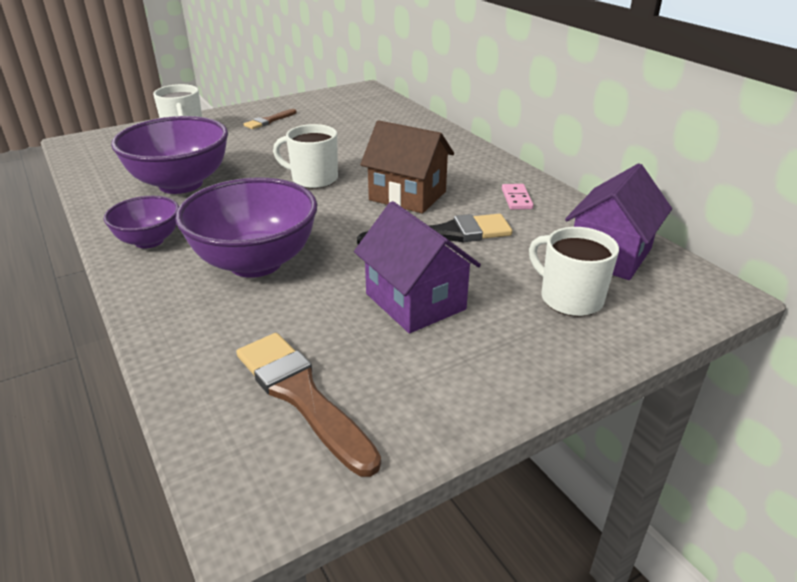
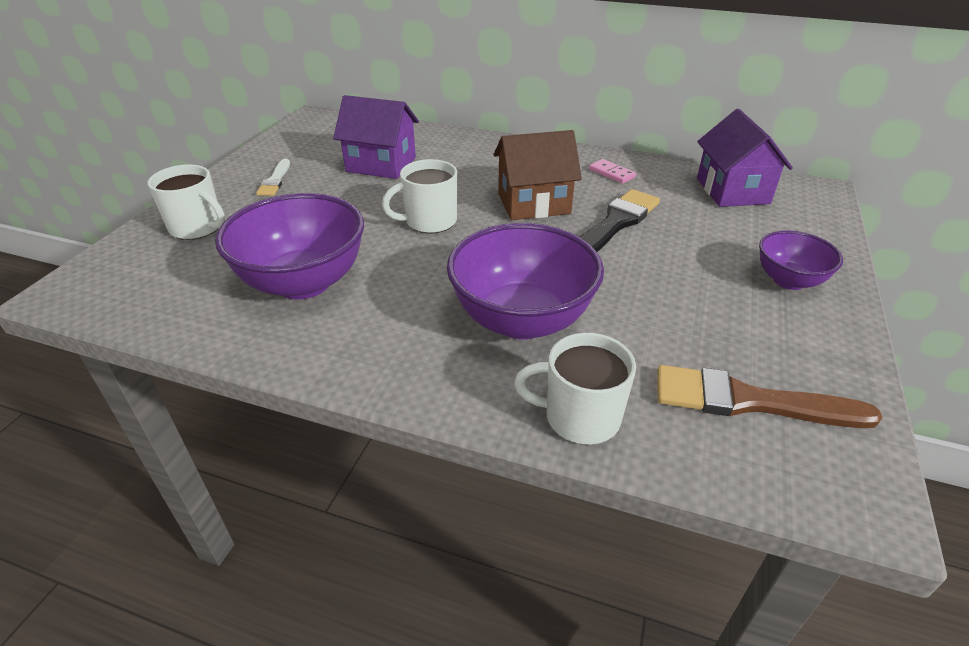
camera: 40 degrees left, 5 degrees up
purple bowl [104,196,179,248] -> purple bowl moved to [759,230,843,290]
brown brush [243,109,297,129] -> white brush [256,159,290,196]
purple house [354,201,481,333] -> purple house moved to [333,95,419,179]
white mug [529,227,619,317] -> white mug moved to [514,333,636,445]

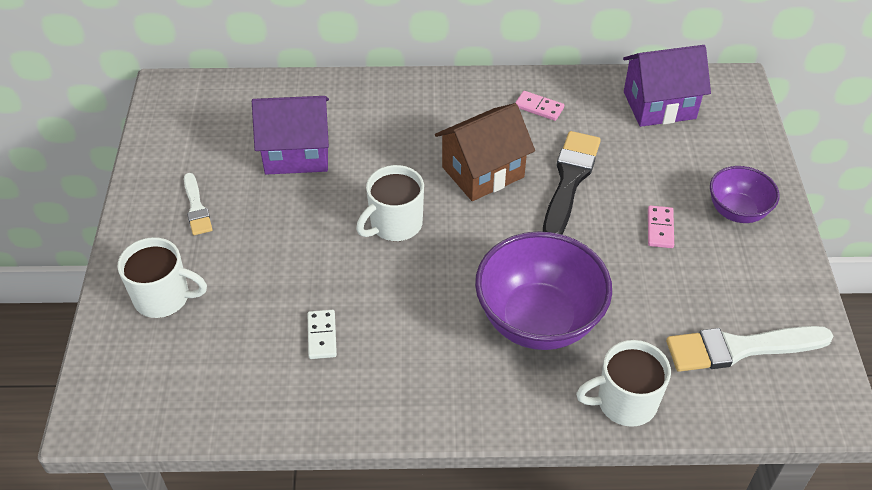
camera: 20 degrees left, 10 degrees up
purple bowl [215,193,364,299] -> white domino [308,310,337,359]
brown brush [657,365,883,428] -> white brush [666,326,833,372]
purple house [697,109,793,207] -> purple house turned 75 degrees counterclockwise [623,45,711,127]
none -> pink domino [648,206,674,248]

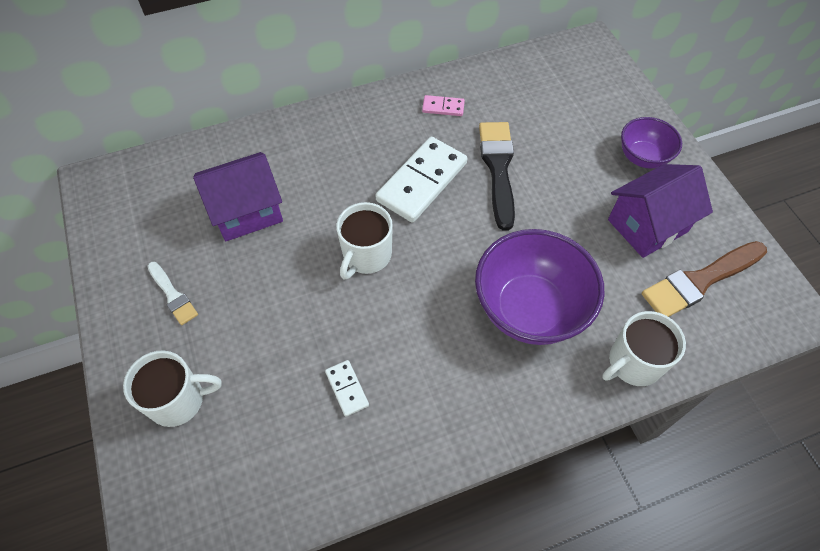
camera: 20 degrees left, 10 degrees up
brown house [435,103,535,201] -> white domino [375,137,467,223]
purple house [623,45,711,127] -> purple house moved to [608,164,713,258]
pink domino [648,206,674,248] -> none
white brush [666,326,833,372] -> brown brush [642,241,767,317]

